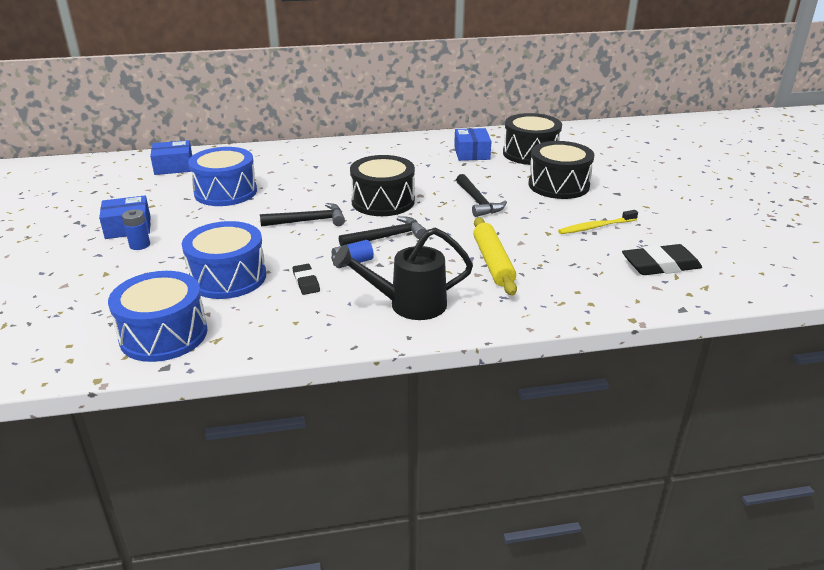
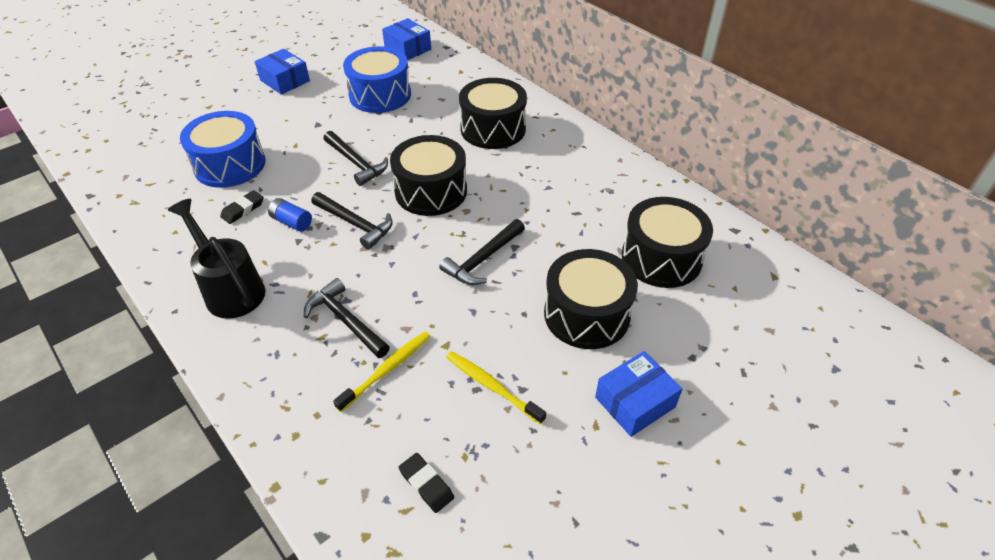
camera: 60 degrees right, 15 degrees up
blue drum [108,271,208,362] -> none
blue battery [122,209,150,250] -> none
blue box [454,128,491,161] -> blue box moved to [595,351,682,437]
yellow rolling pin [473,217,517,296] -> black hammer [304,278,390,358]
black eraser [622,244,702,275] -> black eraser [398,453,454,513], size x0.56
none -> yellow toothbrush [333,331,431,412]
none -> black drum [459,78,527,149]

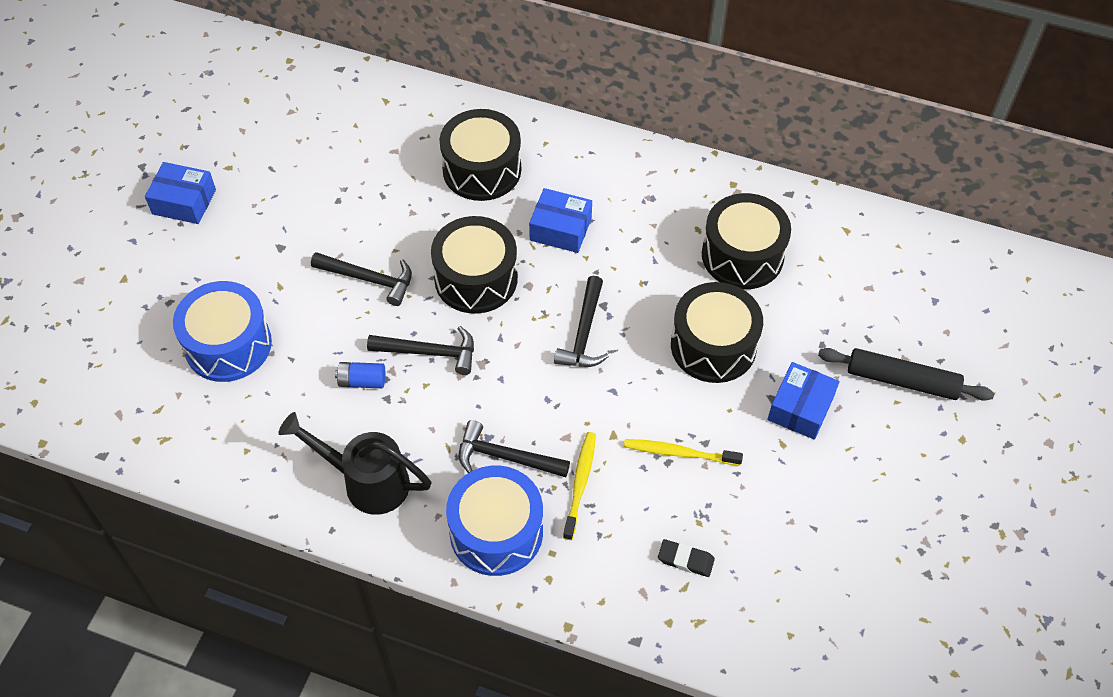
camera: 30 degrees left, 10 degrees up
black eraser [220,190,264,224] -> none
blue drum [343,46,411,113] -> blue drum moved to [446,466,543,576]
blue box [382,18,431,60] -> blue box moved to [529,188,592,253]
none -> black rolling pin [818,348,994,401]

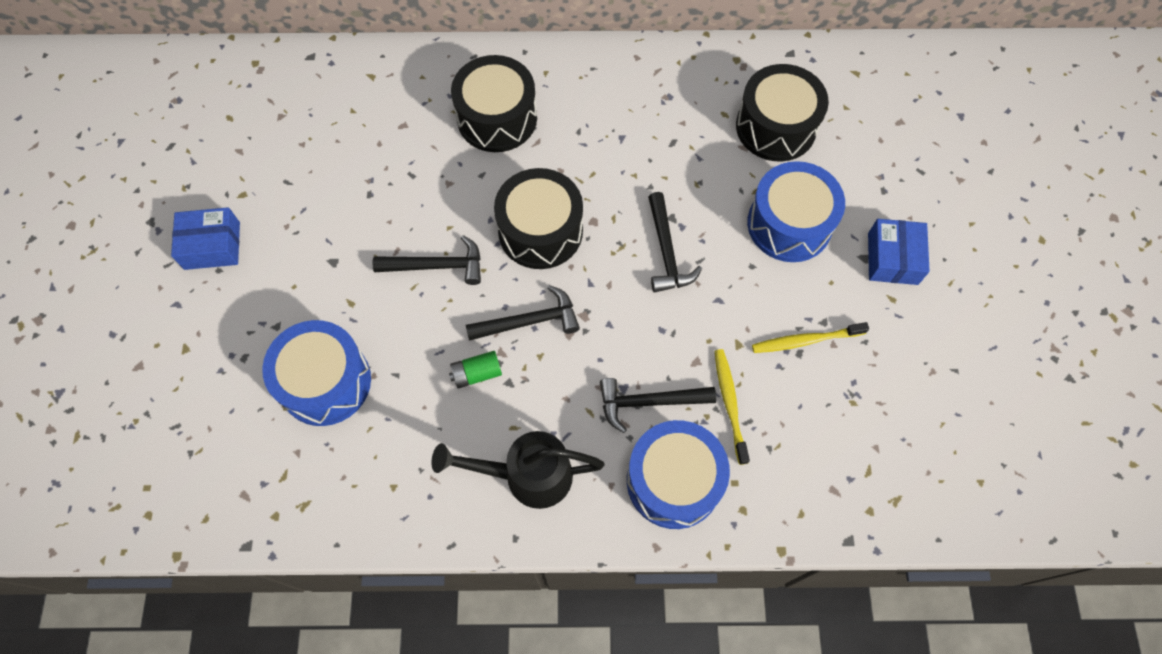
camera: 20 degrees left, 10 degrees up
blue battery [335,362,385,388] -> green battery [449,351,502,388]
blue box [529,188,592,253] -> none
black eraser [658,539,715,577] -> none
black drum [671,282,763,383] -> blue drum [747,161,845,262]
black rolling pin [818,348,994,401] -> none

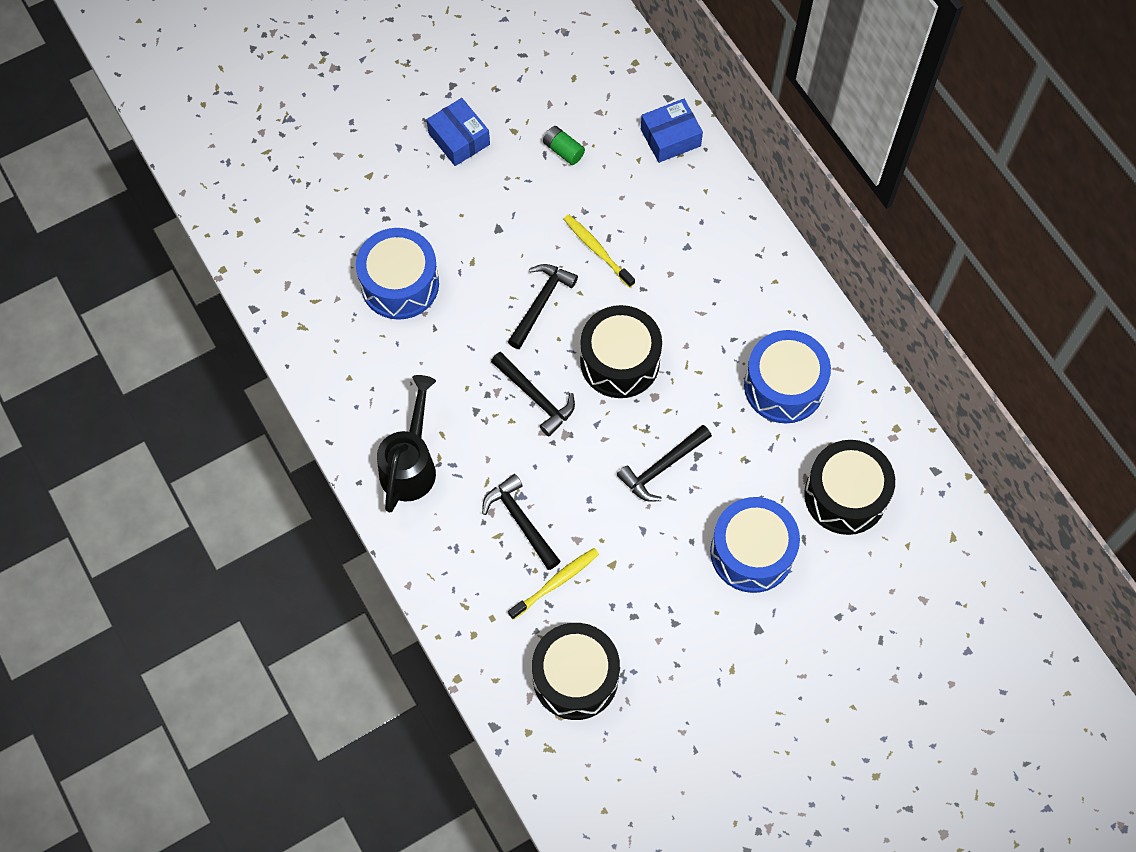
camera: 60 degrees right, 0 degrees up
black hammer [372,235,481,285] -> black hammer turned 120 degrees counterclockwise [508,264,578,349]
black watering can [431,431,604,509] -> black watering can turned 45 degrees clockwise [377,375,436,513]
green battery [449,351,502,388] -> green battery moved to [543,126,585,165]
black drum [451,55,537,152] -> black drum moved to [532,623,620,720]
blue drum [627,420,730,529] -> blue drum moved to [744,330,831,423]
yellow toothbrush [752,322,869,353] -> yellow toothbrush moved to [564,214,635,288]
blue box [868,219,930,285] -> blue box moved to [641,99,703,163]

